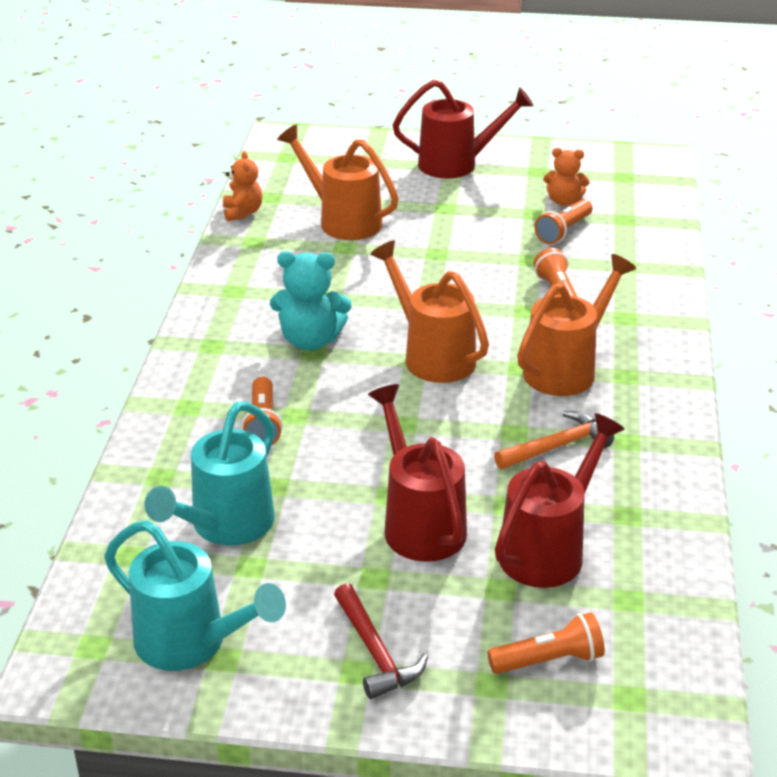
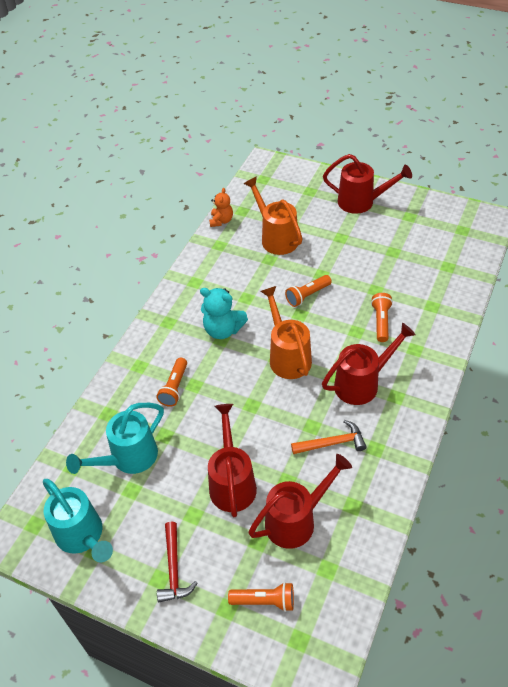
camera: 20 degrees right, 15 degrees up
orange watering can [517,254,636,396] -> red watering can [322,323,416,405]
orange flashlight [534,199,593,244] -> orange flashlight moved to [285,275,332,307]
orange teddy bear [543,148,590,206] -> none

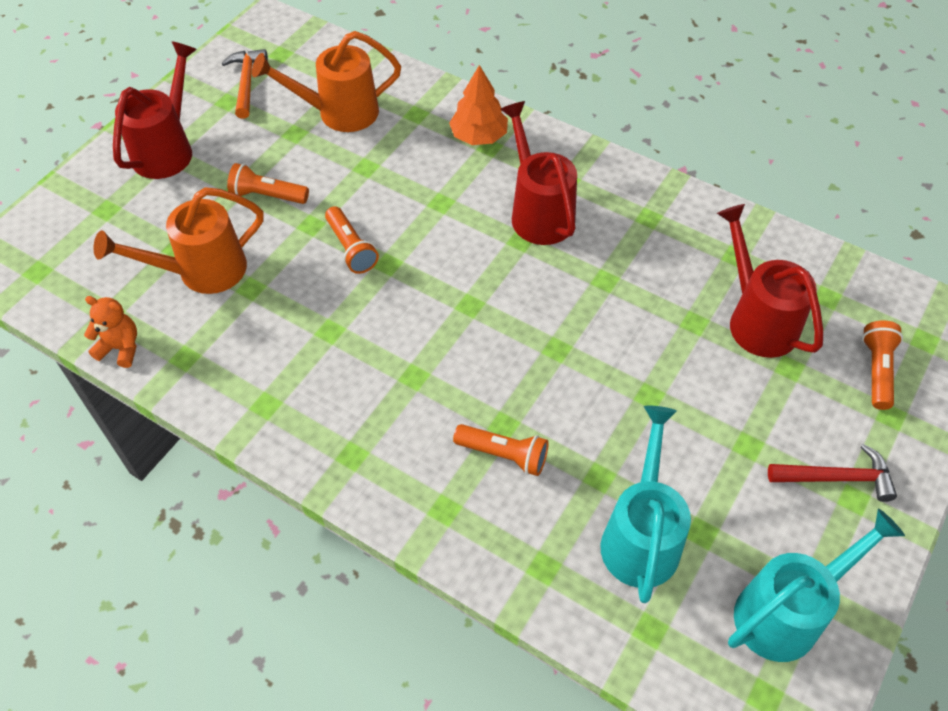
camera: 85 degrees left, 5 degrees up
turquoise watering can [66,403,164,474] -> turquoise watering can turned 135 degrees counterclockwise [600,406,691,603]
turquoise teddy bear [200,288,248,339] -> none
red watering can [208,404,257,517] -> none
orange watering can [261,286,312,379] -> orange watering can moved to [252,31,401,132]
orange hammer [291,420,367,454] -> orange hammer moved to [221,49,268,119]
orange flashlight [371,293,393,342] -> orange flashlight moved to [227,163,309,204]
none -> orange tree [449,65,508,145]

